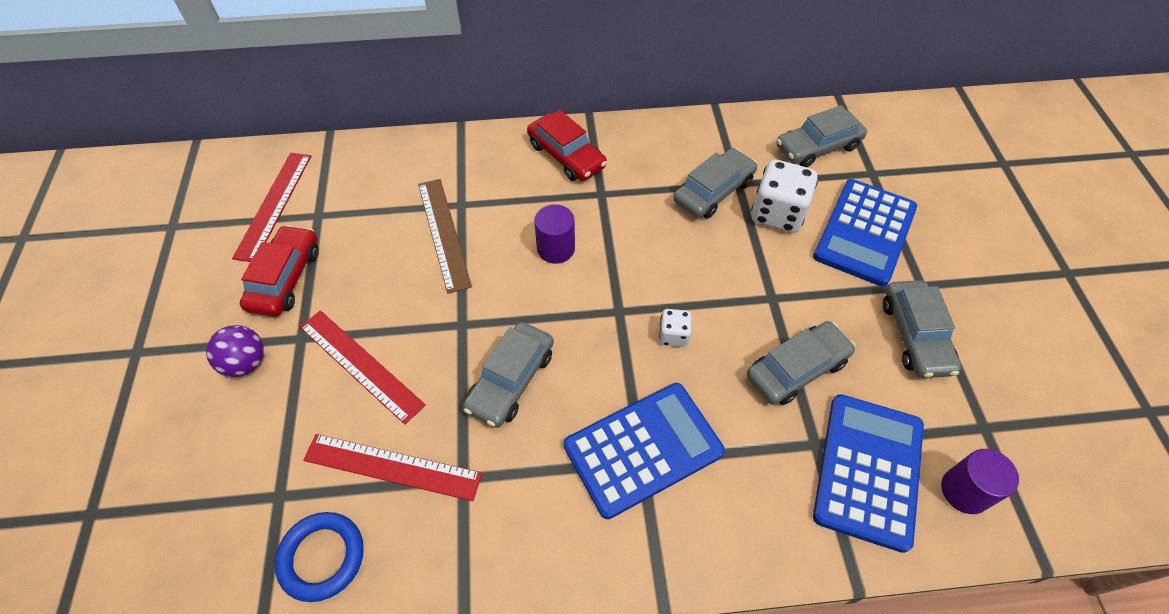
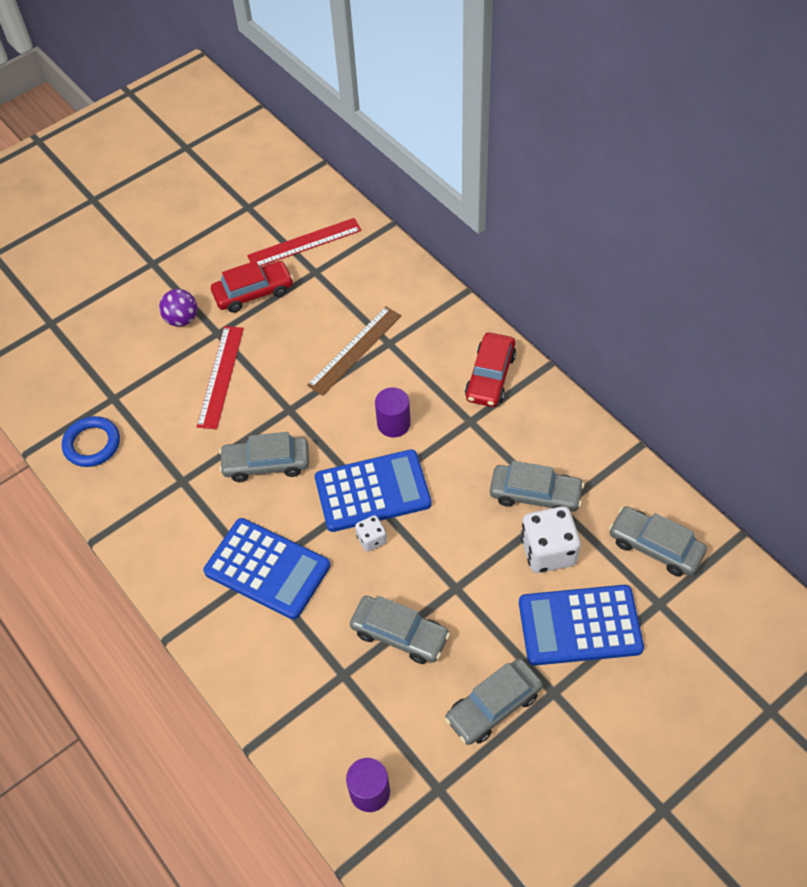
camera: 60 degrees right, 0 degrees up
red ruler [303,434,482,501] -> none
blue calculator [813,394,924,553] -> blue calculator moved to [315,449,432,532]

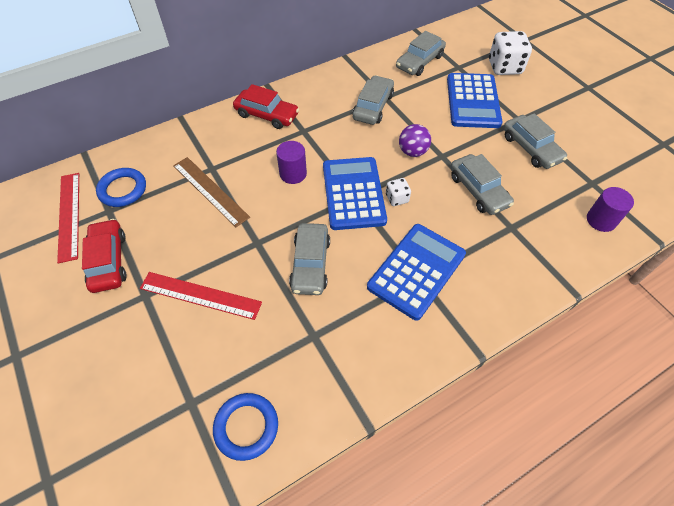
camera: 85 degrees left, 0 degrees up
purple ball [159,289,197,327] -> purple ball moved to [399,124,431,157]
grey car [350,596,450,664] -> grey car turned 120 degrees clockwise [450,154,514,215]
white dice [521,506,581,573] -> white dice moved to [489,31,532,75]
none -> blue ring [96,168,146,207]

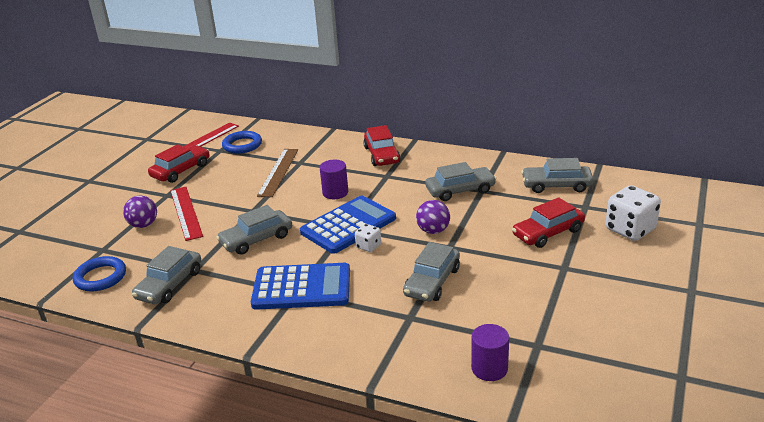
camera: 55 degrees right, 25 degrees down
blue calculator [447,73,503,128] -> red car [512,197,585,248]
grey car [503,113,567,169] -> grey car moved to [132,246,201,304]
none -> purple ball [123,196,157,228]

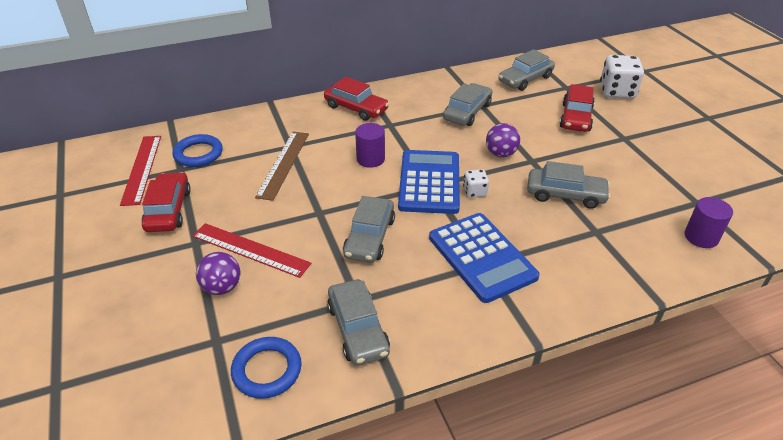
camera: 45 degrees left, 10 degrees up
blue calculator [251,263,350,310] -> blue calculator turned 105 degrees clockwise [429,213,540,303]
brown ruler [257,149,298,197] -> brown ruler turned 45 degrees clockwise [255,132,309,201]
grey car [403,242,460,302] -> grey car turned 60 degrees counterclockwise [527,161,610,209]

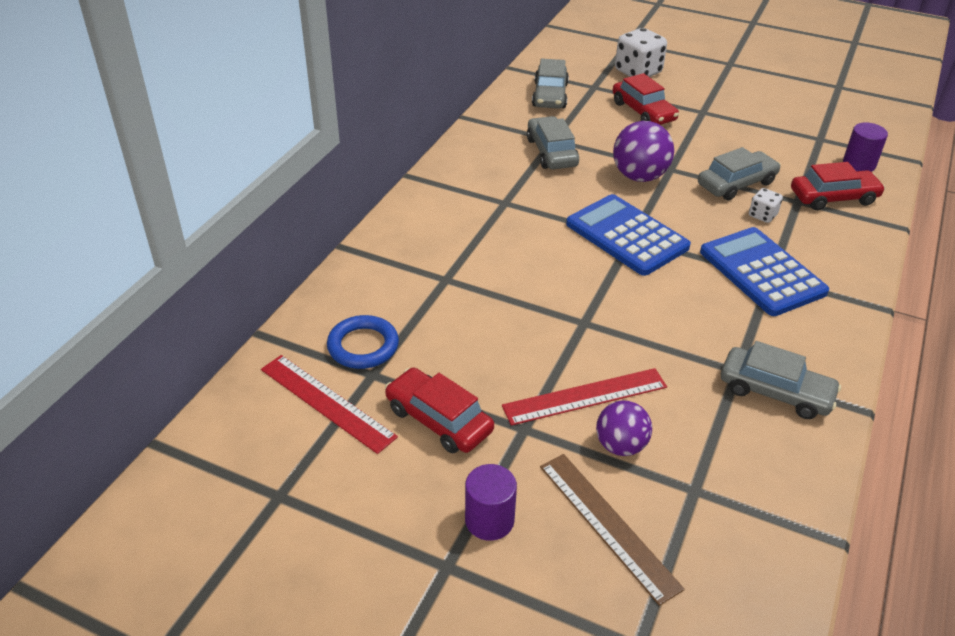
camera: 45 degrees left, 0 degrees up
blue ring [231,337,302,399] -> none
brown ruler [255,132,309,201] -> brown ruler moved to [540,454,685,606]
red car [324,77,389,121] -> red car moved to [791,162,885,210]
grey car [343,196,395,263] -> none
purple cylinder [355,123,385,168] -> purple cylinder moved to [465,464,517,541]
blue calculator [429,213,540,303] -> blue calculator turned 135 degrees counterclockwise [700,227,829,316]
white dice [463,169,489,198] -> white dice moved to [749,188,783,223]
purple ball [486,123,520,157] -> purple ball [613,121,674,182], size x1.51

